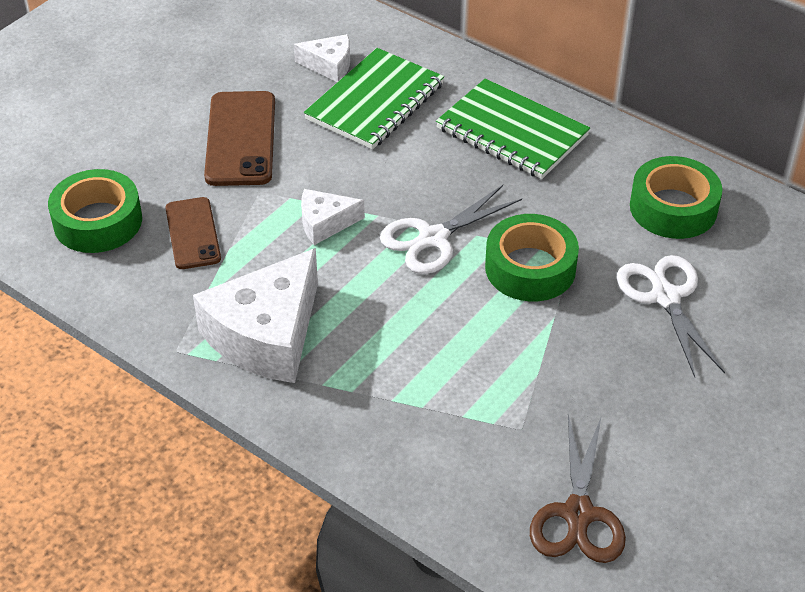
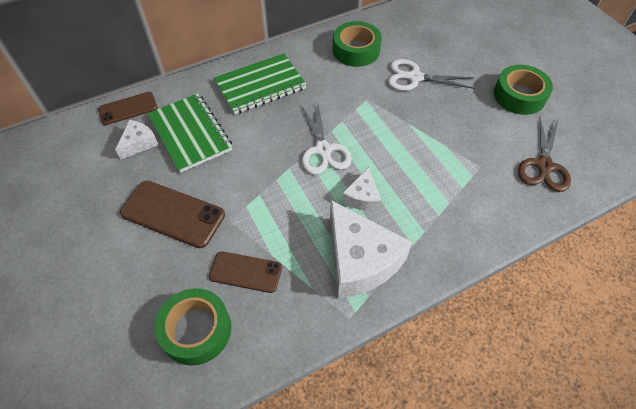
camera: 65 degrees left, 10 degrees up
white cheese [301,189,365,245] -> white cheese moved to [342,167,381,211]
green tape [485,214,579,301] -> green tape moved to [494,65,553,115]
brown scissors [530,415,626,563] -> brown scissors turned 75 degrees clockwise [518,116,571,192]
none -> brown phone [98,92,157,125]

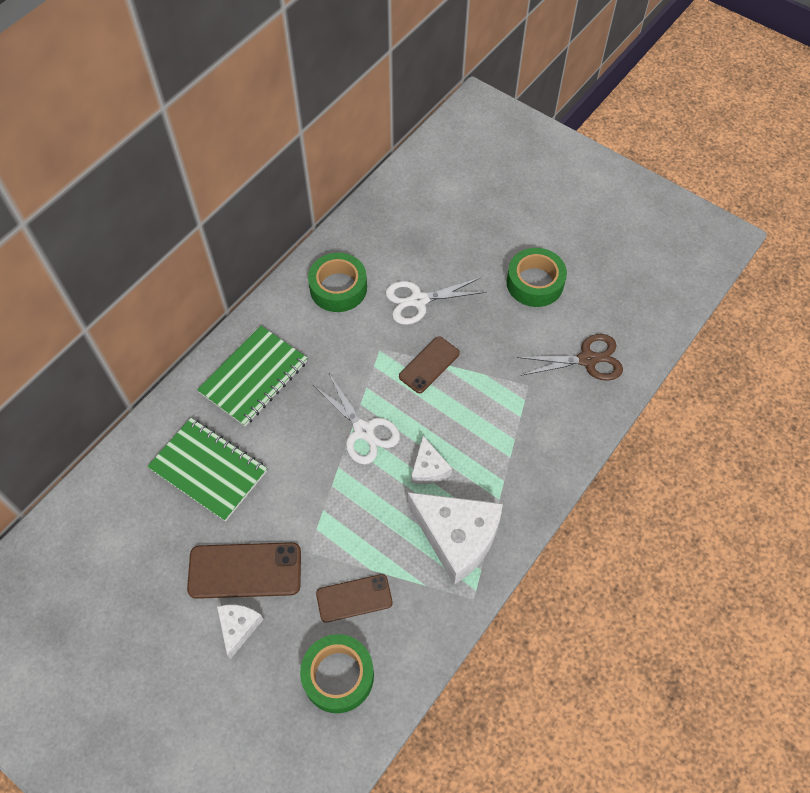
camera: 25 degrees left, 5 degrees up
brown phone [98,92,157,125] -> brown phone moved to [399,336,460,393]
white cheese [115,120,158,160] -> white cheese moved to [217,605,263,659]
brown scissors [518,116,571,192] -> brown scissors turned 90 degrees counterclockwise [517,334,623,381]

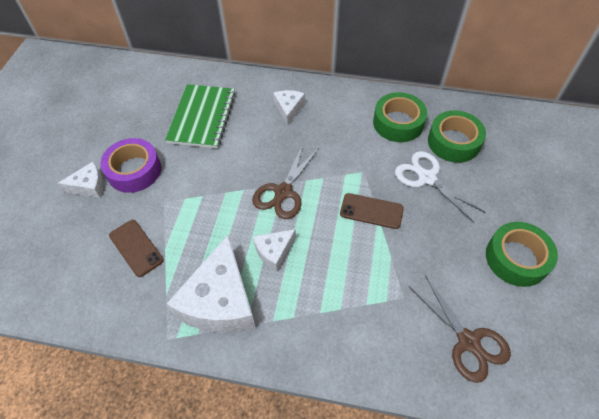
camera: 65 degrees right, 5 degrees down
brown phone [187,542,301,599] -> purple tape [101,138,161,193]
green notebook [197,326,307,426] -> white cheese [273,90,305,125]
green tape [300,634,374,713] -> green tape moved to [428,110,486,163]
white scissors [313,374,400,464] -> brown scissors [252,145,319,219]

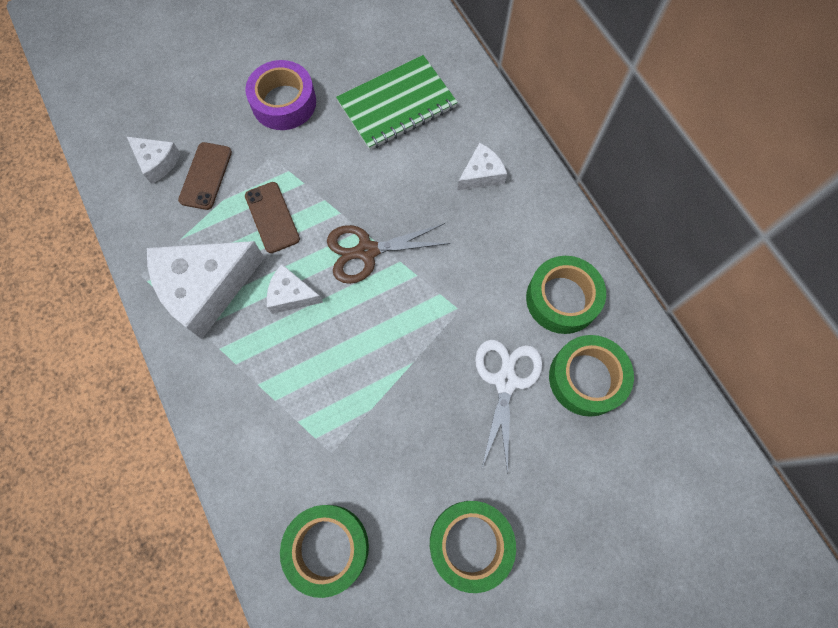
camera: 50 degrees right, 15 degrees up
white cheese [58,162,104,198] -> white cheese moved to [126,136,181,184]
brown phone [340,193,404,229] -> brown phone moved to [245,182,300,253]
brown scissors [409,275,511,383] -> green tape [280,505,369,598]

